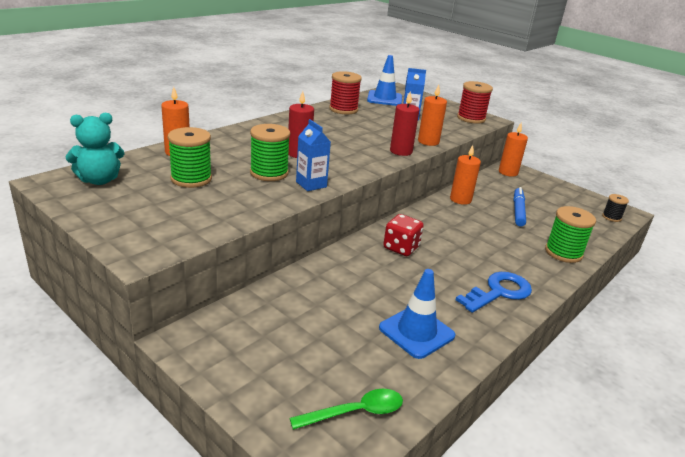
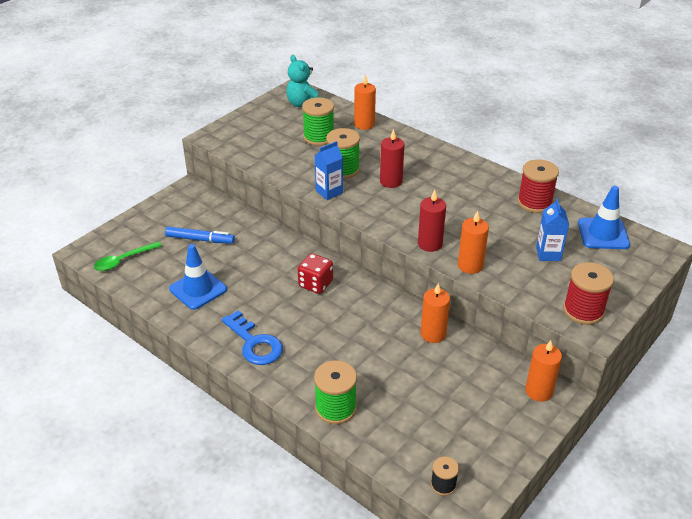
camera: 90 degrees right, 10 degrees up
green spoon [290,389,403,430] -> green spoon turned 75 degrees clockwise [94,242,162,271]
blue marker [513,187,526,227] -> blue marker moved to [165,226,235,244]

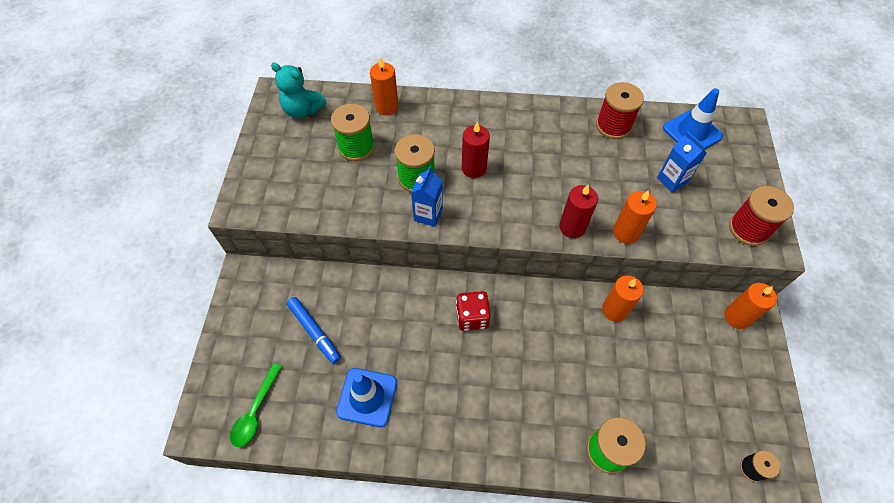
camera: 35 degrees left, 20 degrees up
blue marker [165,226,235,244] -> blue marker turned 75 degrees clockwise [287,297,341,364]
blue key [222,310,283,365] -> none

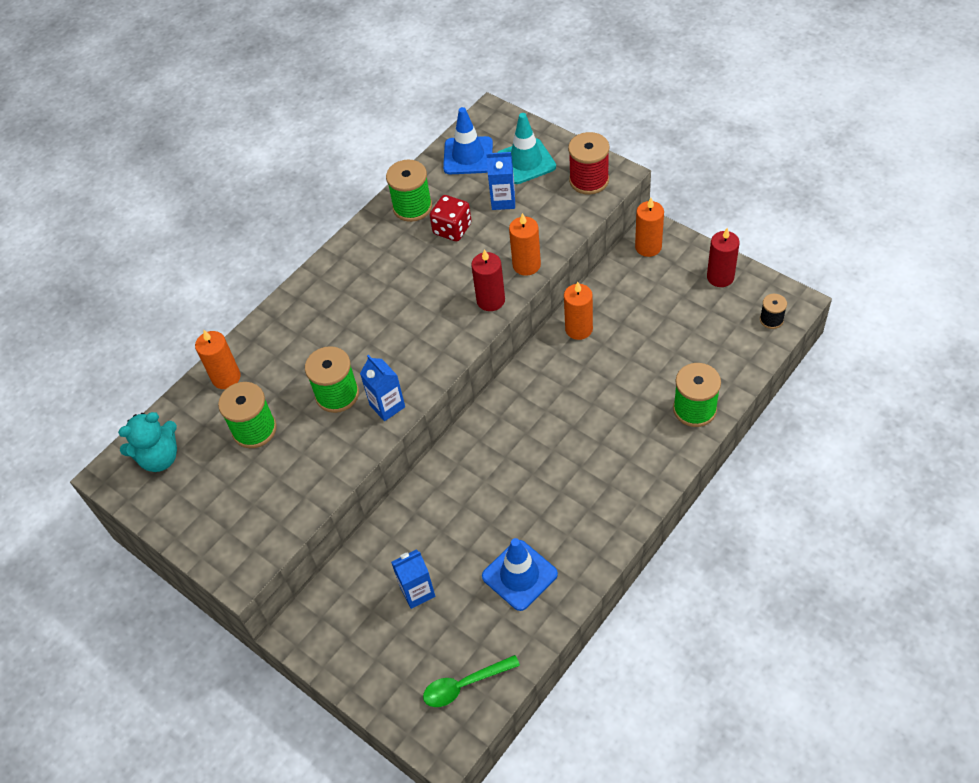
camera: 50 degrees left, 5 degrees down
green spoon [230,363,282,447] -> green spoon turned 105 degrees clockwise [423,655,520,707]
blue marker [287,297,341,364] -> blue carton [391,549,435,609]
red dice [456,291,491,331] -> red dice moved to [429,195,472,241]
red candle [462,122,490,178] -> red candle moved to [707,228,740,287]
red spool [596,82,644,139] -> green spool [386,160,432,222]
none -> turquoise traffic cone [497,113,556,184]

